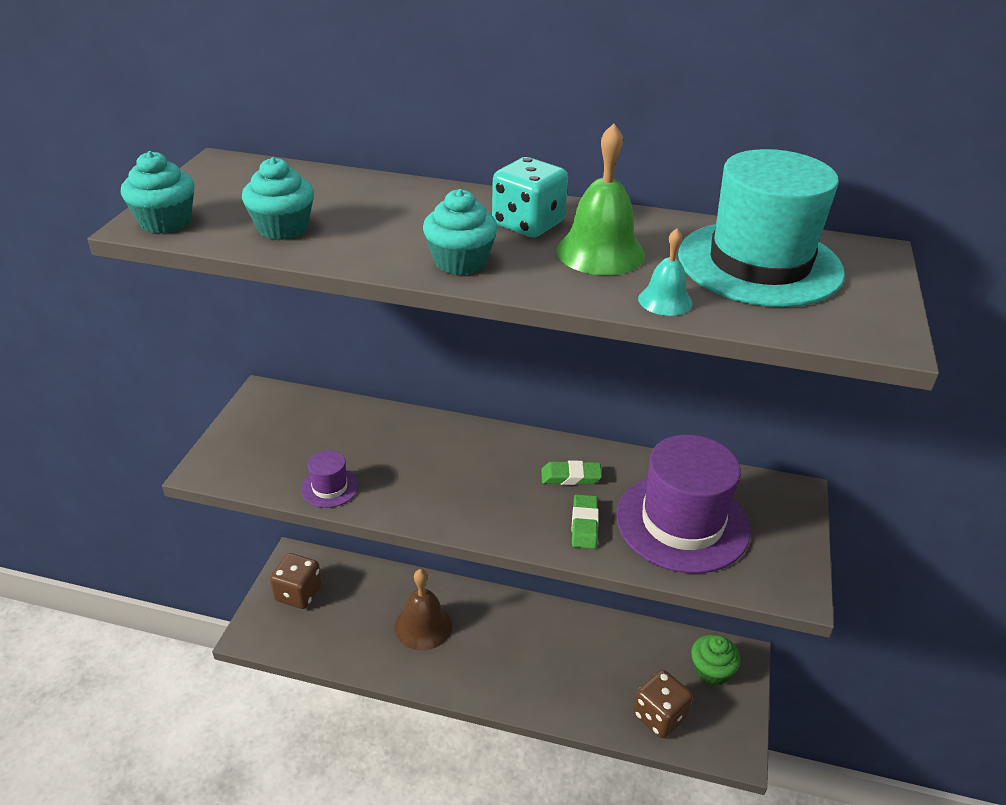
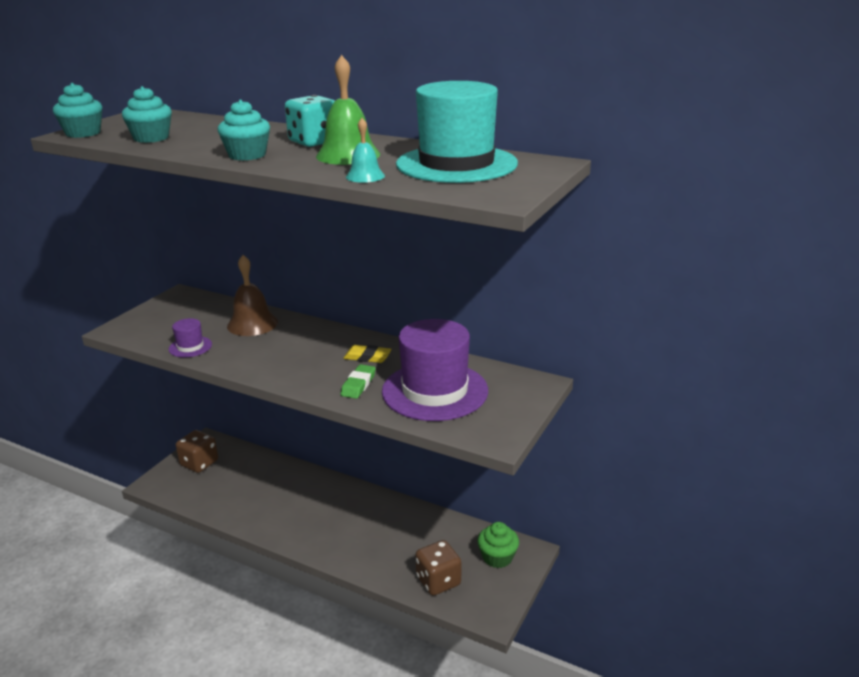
camera: 15 degrees right, 10 degrees down
brown bell [394,569,452,651] -> brown bell moved to [227,255,278,336]
green eraser [541,460,602,485] -> yellow eraser [343,345,392,363]

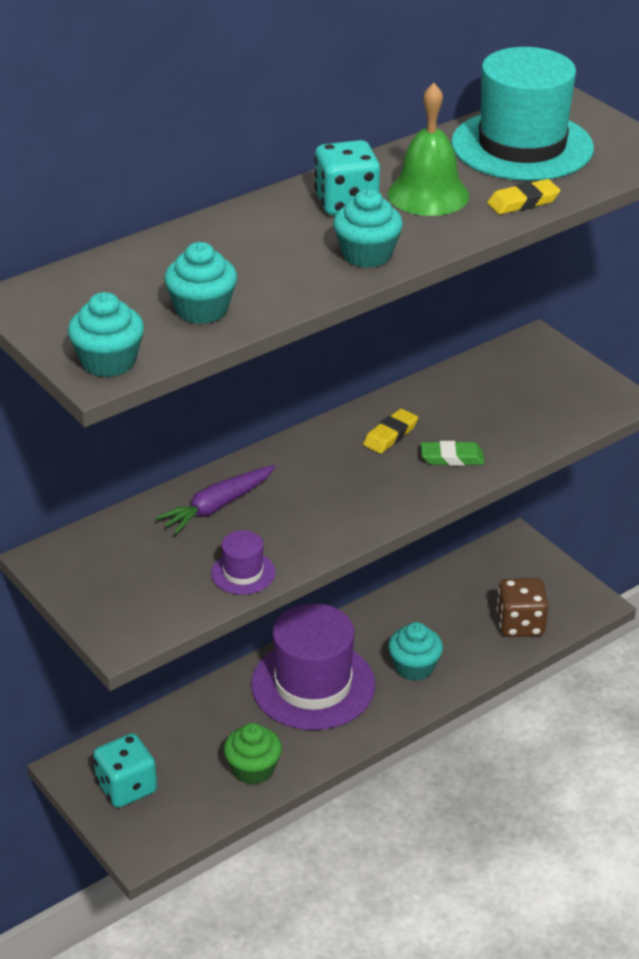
camera: 65 degrees left, 10 degrees up
brown dice [176,430,218,473] -> turquoise dice [93,733,157,808]
brown bell [227,255,278,336] -> purple carrot [155,465,276,534]
green eraser [341,364,376,399] -> green eraser turned 45 degrees counterclockwise [421,441,484,466]
turquoise bell [346,118,385,183] -> yellow eraser [487,179,560,215]
purple hat [382,319,488,421] -> purple hat moved to [251,603,375,730]
green cupcake [477,522,519,568] -> green cupcake moved to [224,723,282,785]
none -> turquoise cupcake [388,622,443,681]

